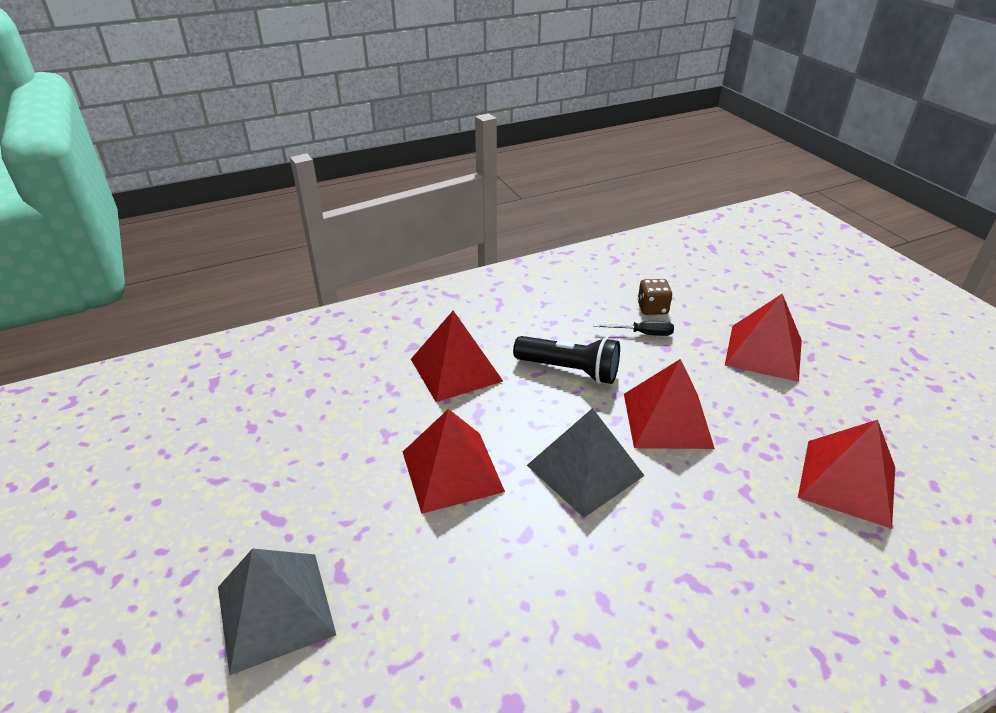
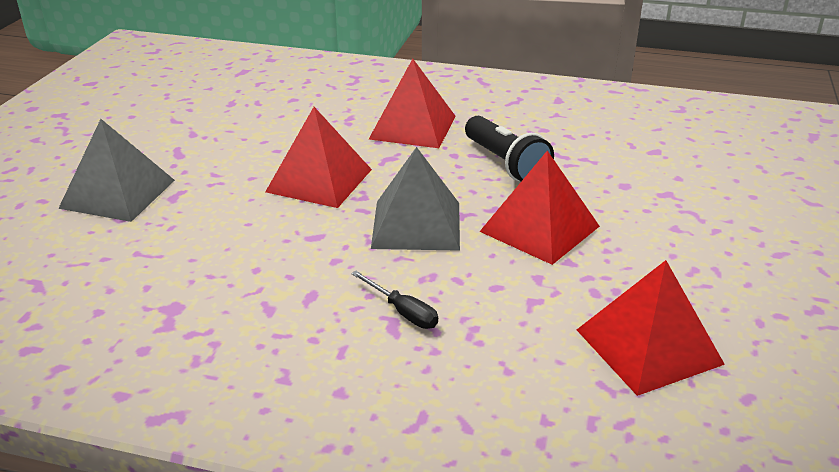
camera: 40 degrees right, 5 degrees down
black screwdriver [594,321,674,336] -> black screwdriver moved to [351,271,438,329]
brown dice [638,279,672,315] -> none
red pyramid [725,294,802,382] -> none

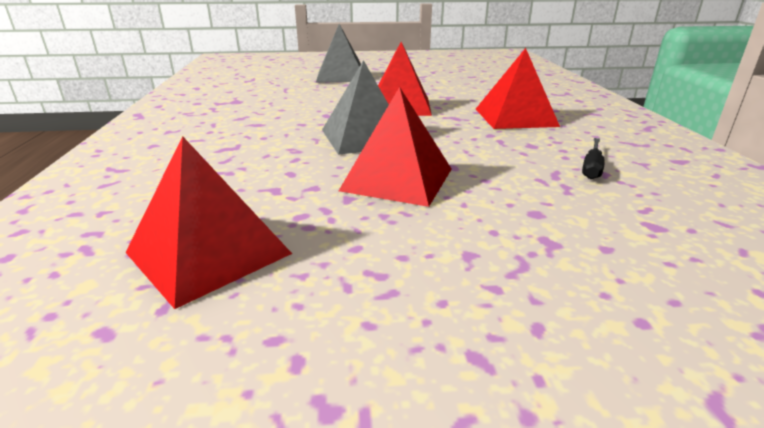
camera: 70 degrees right, 5 degrees down
black screwdriver [351,271,438,329] -> black screwdriver moved to [582,138,605,179]
black flashlight [465,116,554,181] -> none

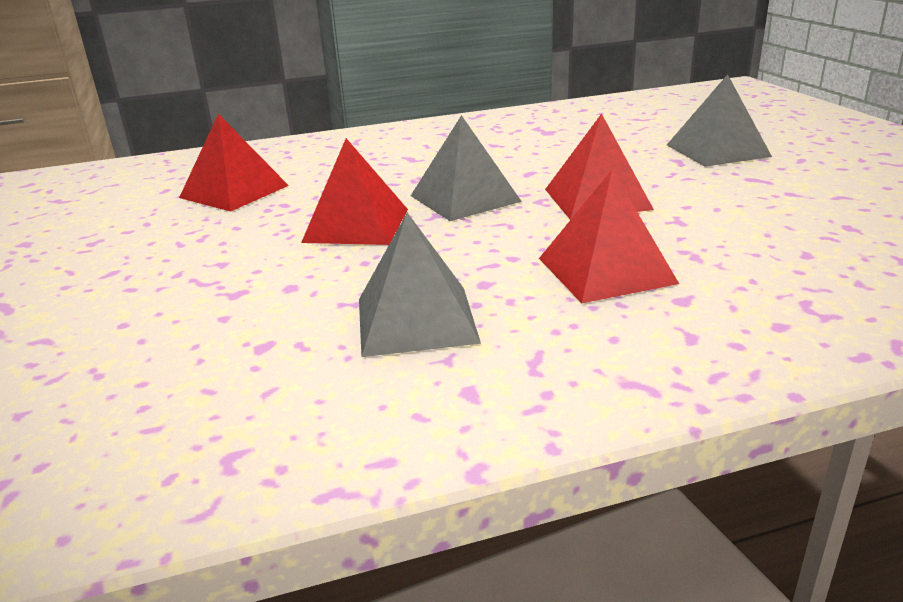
camera: 80 degrees right, 0 degrees up
black screwdriver [582,138,605,179] -> grey pyramid [359,213,481,357]

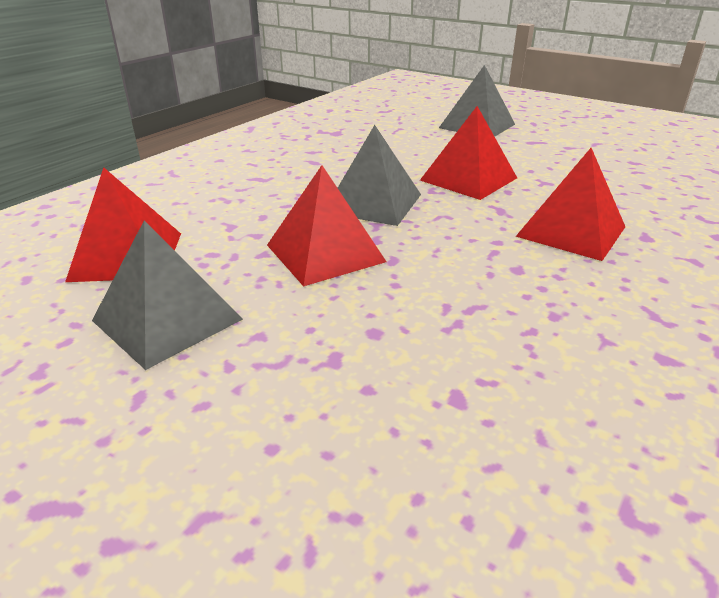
camera: 40 degrees left, 5 degrees up
grey pyramid [359,213,481,357] -> grey pyramid moved to [92,221,243,370]

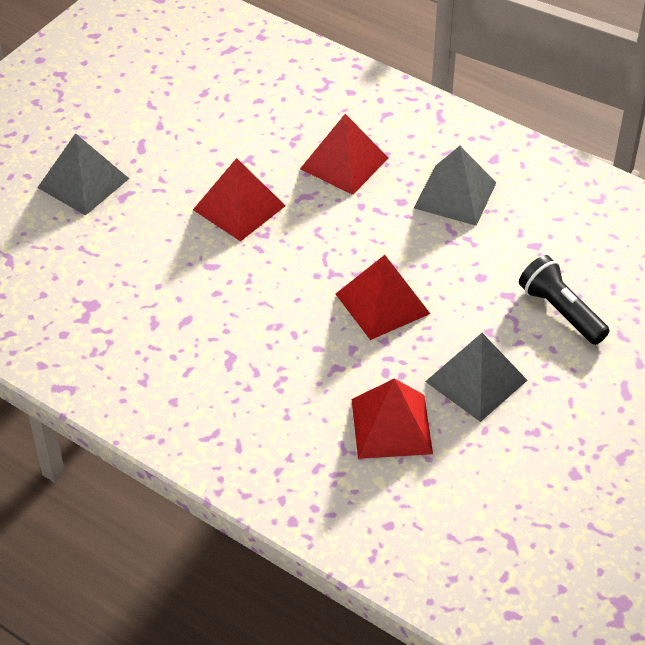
camera: 90 degrees left, 15 degrees up
grey pyramid [338,125,421,226] -> grey pyramid moved to [414,146,497,226]
none -> black flashlight [519,255,610,345]

